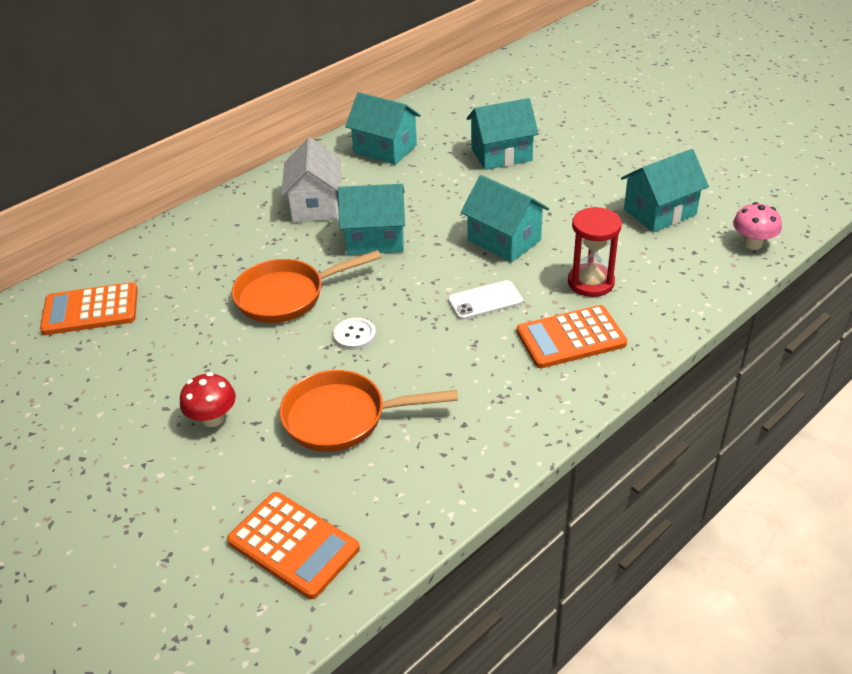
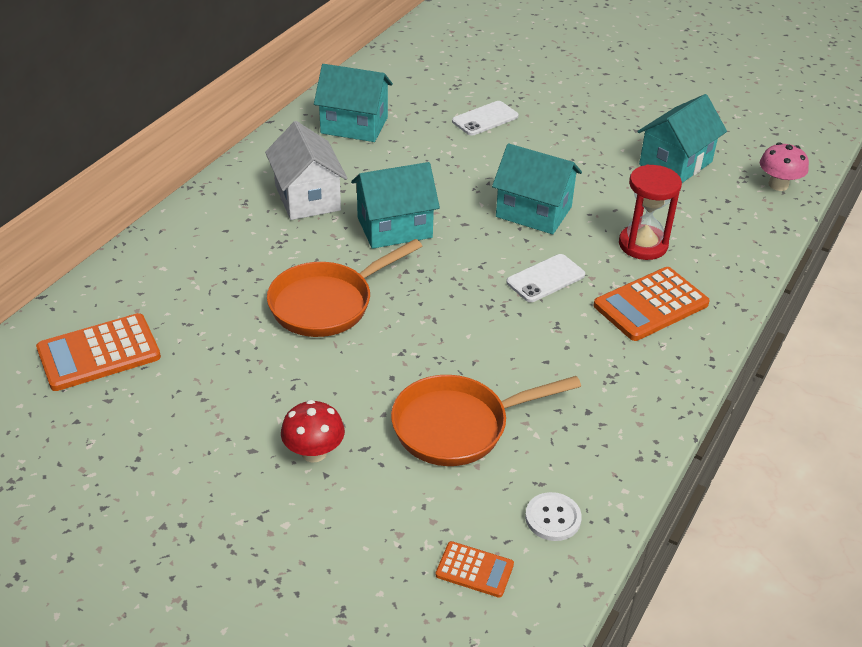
camera: 20 degrees left, 0 degrees up
orange calculator [227,492,360,599] -> orange calculator [436,541,514,598], size x0.54
white button [333,318,376,350] -> white button moved to [525,492,582,541]
turquoise house [467,98,539,170] -> white phone [452,101,519,136]

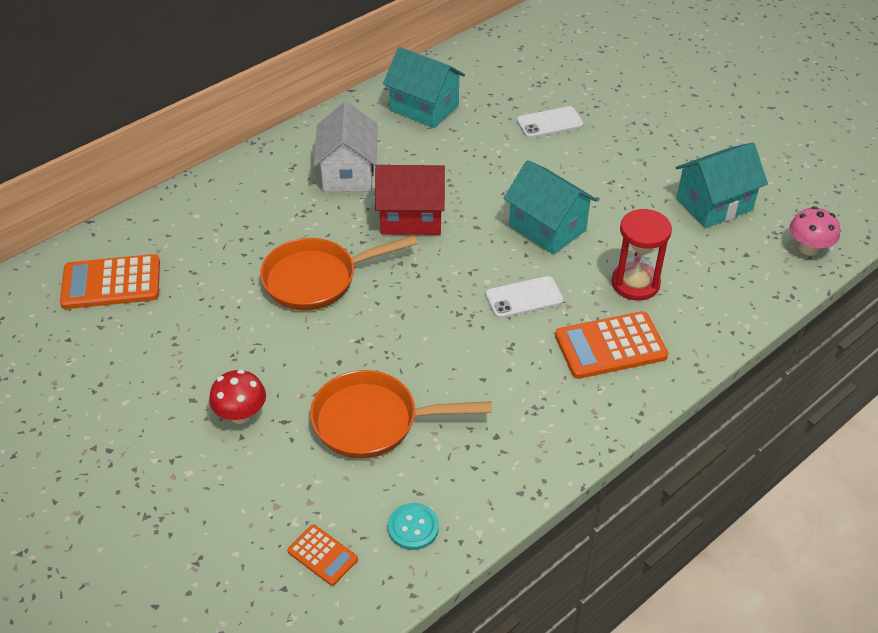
camera: 20 degrees right, 5 degrees up
turquoise house [351,162,440,249] -> red house [375,165,445,235]
white button [525,492,582,541] -> turquoise button [388,503,439,550]

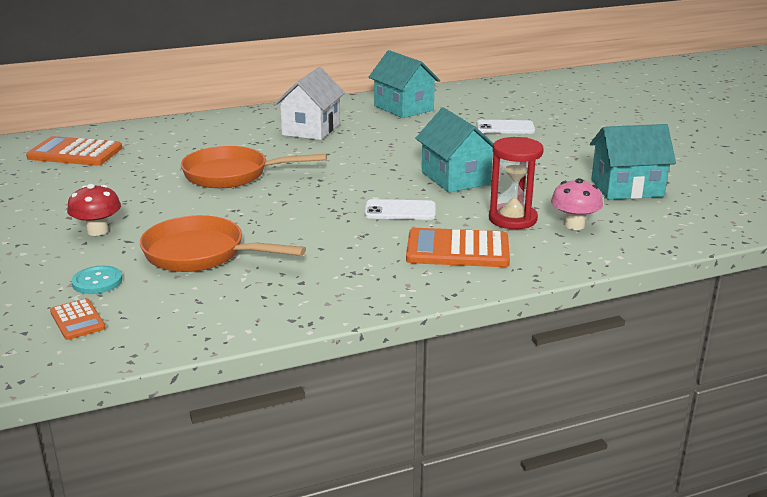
camera: 20 degrees right, 20 degrees down
red house [375,165,445,235] -> none
turquoise button [388,503,439,550] -> turquoise button moved to [71,266,122,294]
pink mushroom [790,206,840,256] -> pink mushroom moved to [551,178,603,230]

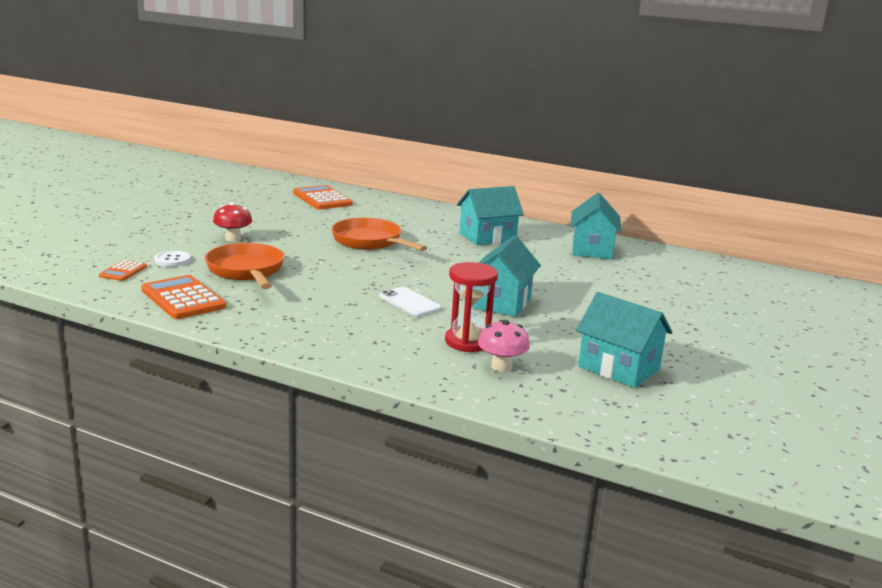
camera: 45 degrees right, 5 degrees down
turquoise button [71,266,122,294] -> white button [154,251,191,267]
white house [274,67,345,140] -> turquoise house [457,186,524,245]
orange calculator [406,228,510,267] -> orange calculator moved to [141,275,226,319]
white phone [477,120,535,134] -> none

